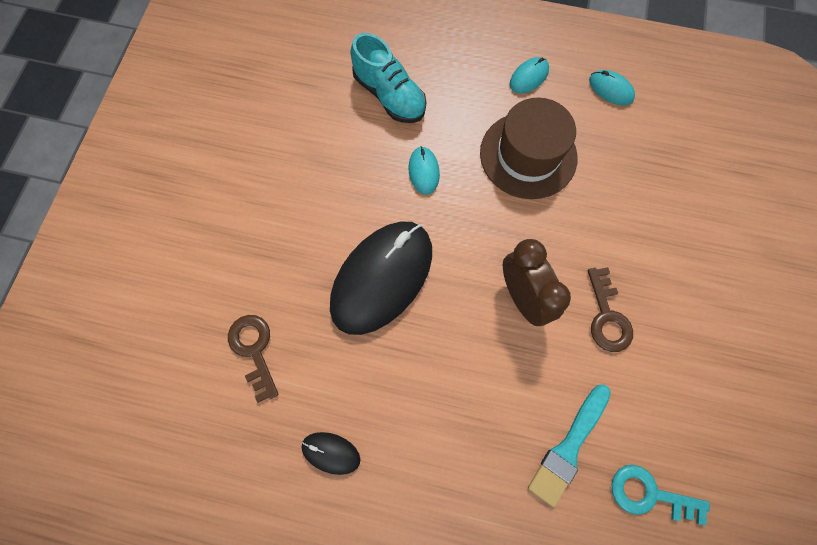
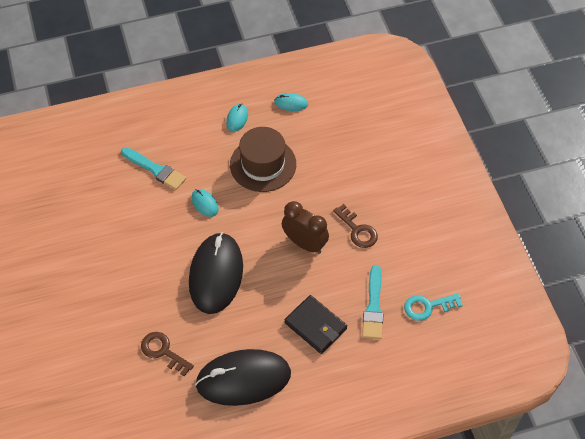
camera: 30 degrees left, 15 degrees down
black mouse [301,432,360,475] -> black mouse [195,349,291,406], size x2.37
turquoise shoe [350,33,426,123] -> turquoise brush [121,147,186,190]
none -> black wallet [284,295,347,354]

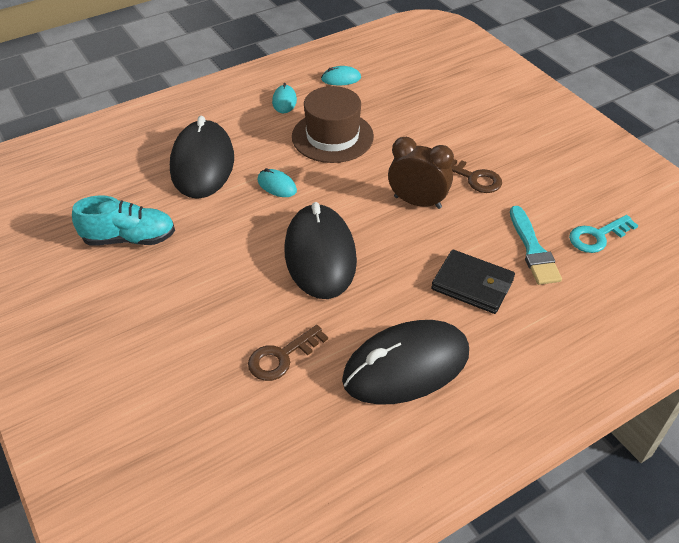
camera: 15 degrees left, 10 degrees down
turquoise brush [121,147,186,190] -> black mouse [170,116,234,199]
brown key [141,332,194,376] -> brown key turned 60 degrees counterclockwise [248,325,328,381]
none -> turquoise shoe [72,196,175,245]

